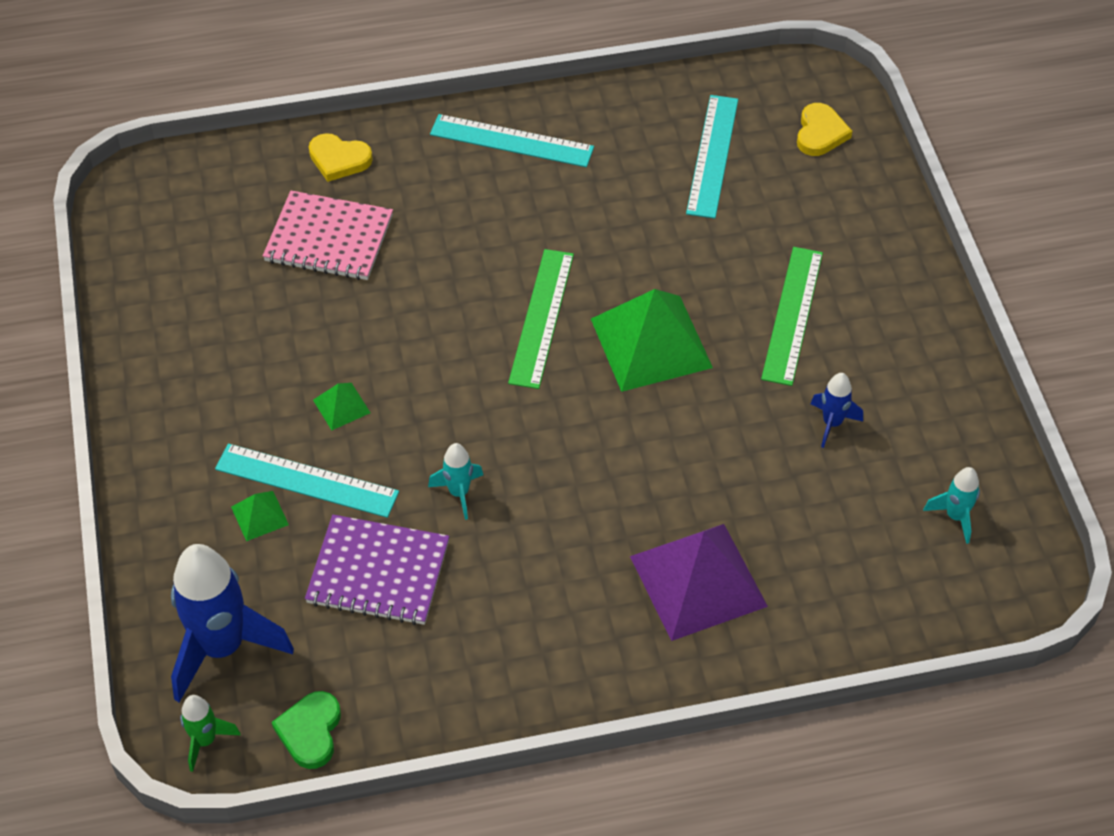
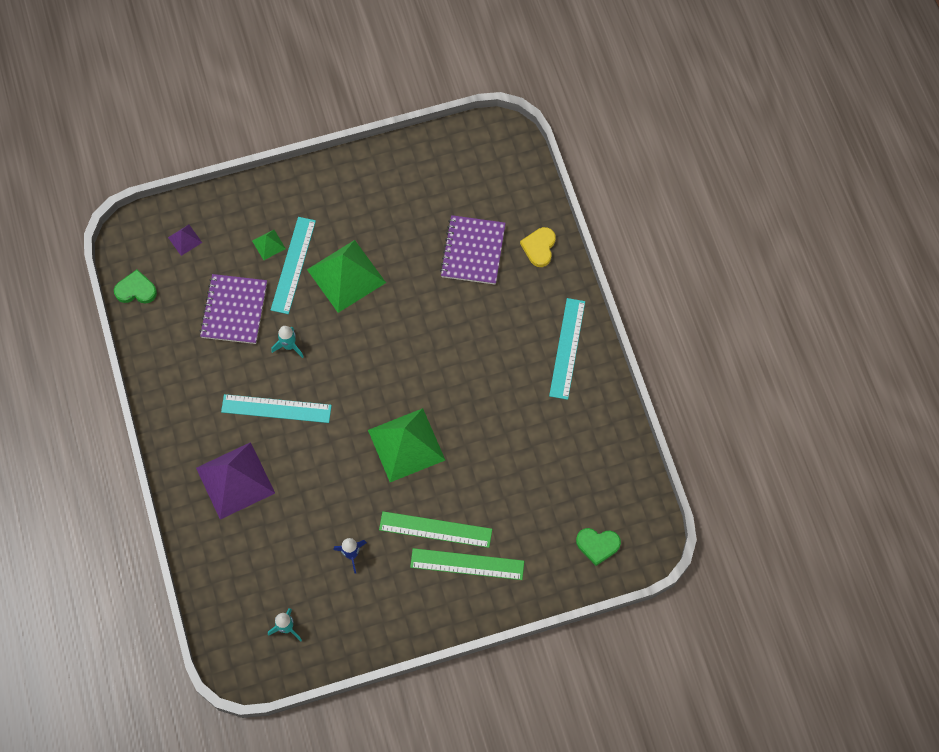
camera: 85 degrees right, 15 degrees up
blue rocket [171,544,294,702] -> purple pyramid [168,225,202,256]
green rocket [180,695,240,772] -> none
pink notebook [263,191,393,280] -> purple notebook [440,215,506,285]
green pyramid [313,383,370,430] -> green pyramid [307,240,386,313], size x2.27
green ruler [508,249,574,389] -> green ruler moved to [410,548,524,580]
turquoise ruler [686,95,738,218] -> turquoise ruler moved to [221,394,332,423]
yellow heart [797,103,852,156] -> green heart [576,528,621,566]

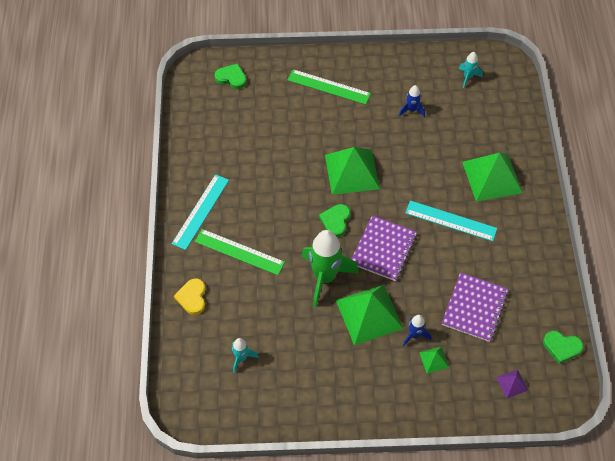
camera: 165 degrees left, 10 degrees down
purple pyramid [196,442,275,520] -> green pyramid [462,153,523,202]
turquoise ruler [271,217,316,314] -> blue rocket [403,315,431,346]
turquoise rocket [271,326,304,358] -> turquoise rocket moved to [232,338,259,373]
green ruler [379,511,492,548] -> green ruler moved to [195,229,285,275]
purple notebook [440,215,506,285] -> purple notebook moved to [351,215,417,281]
yellow heart [520,227,556,267] -> yellow heart turned 150 degrees clockwise [174,278,206,315]
none -> green rocket [301,230,359,308]
none -> green heart [319,204,350,237]

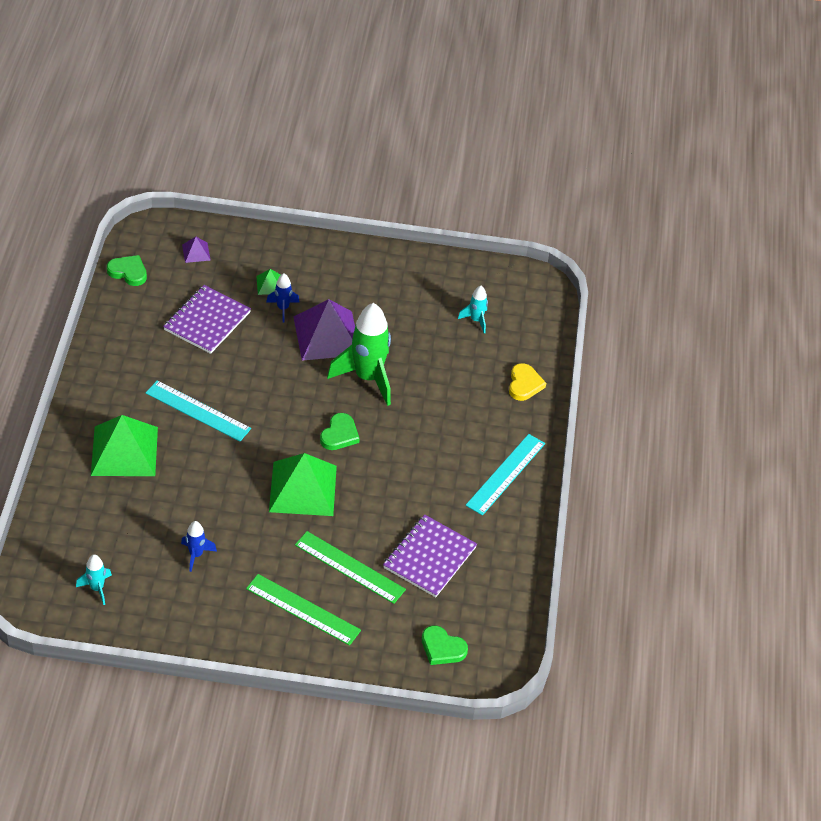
camera: 175 degrees left, 10 degrees down
green ruler [195,229,285,275] -> green ruler moved to [295,531,406,604]
green pyramid [336,285,403,345] -> purple pyramid [294,299,355,361]
purple notebook [351,215,417,281] -> purple notebook moved to [383,515,477,597]

